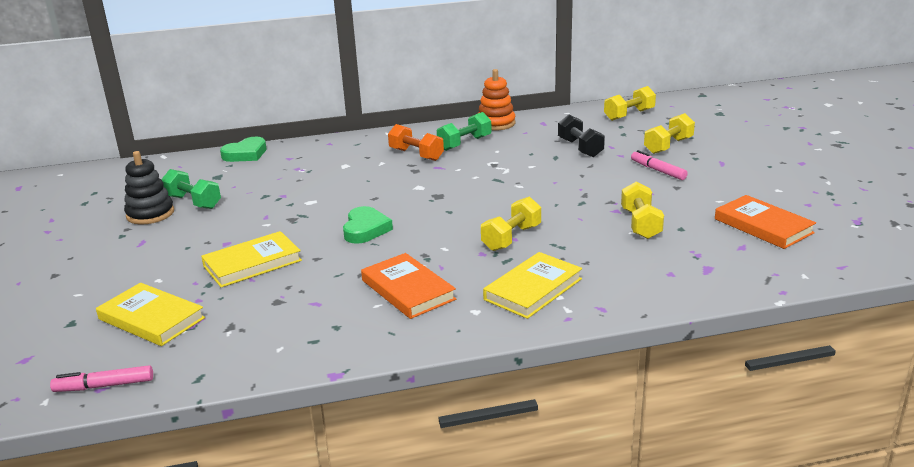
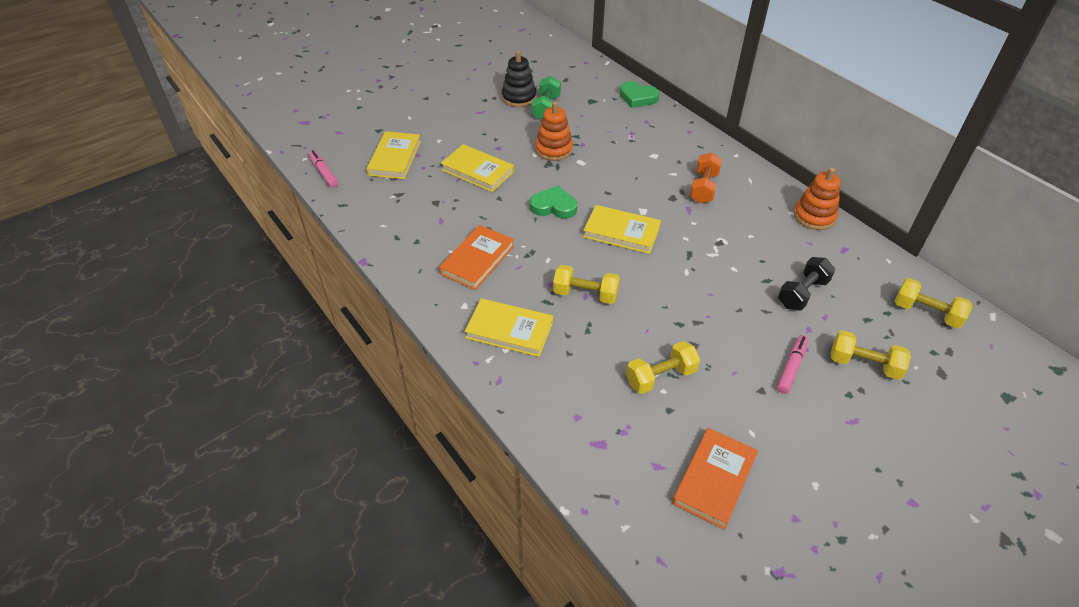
camera: 65 degrees right, 20 degrees up
green heart [343,206,393,244] -> green heart turned 150 degrees counterclockwise [530,185,577,219]
green dumbbell [437,112,492,151] -> none
none -> orange stacking toy [535,101,573,161]
none -> yellow book [583,205,661,254]

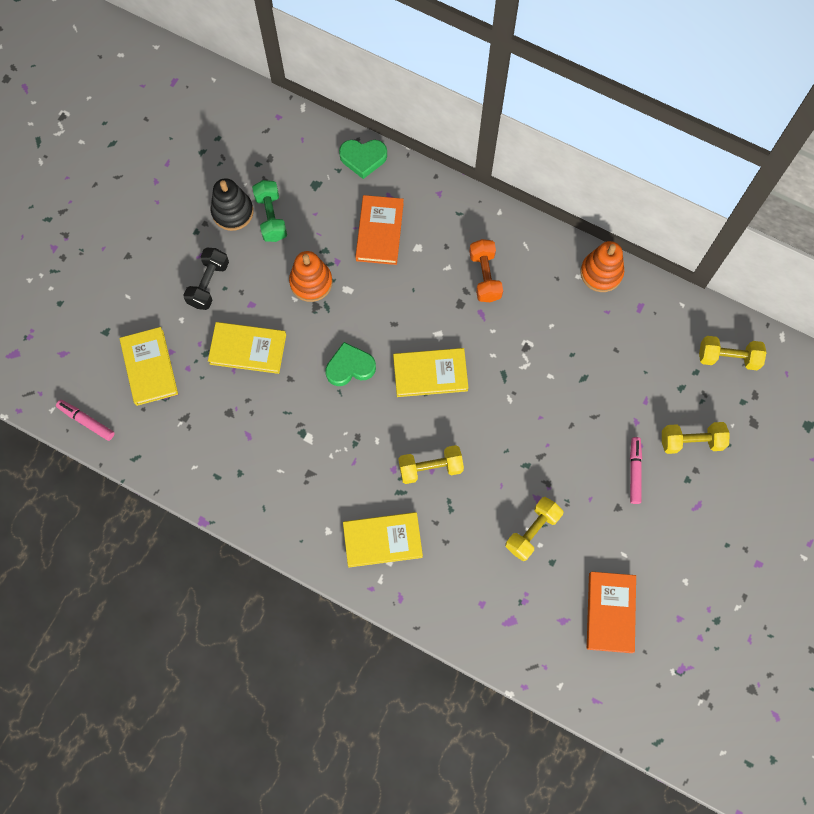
camera: 25 degrees left, 25 degrees up
orange book [439,225,514,290] -> orange book moved to [355,195,404,265]
black dumbbell [778,257,835,311] -> black dumbbell moved to [183,248,229,310]

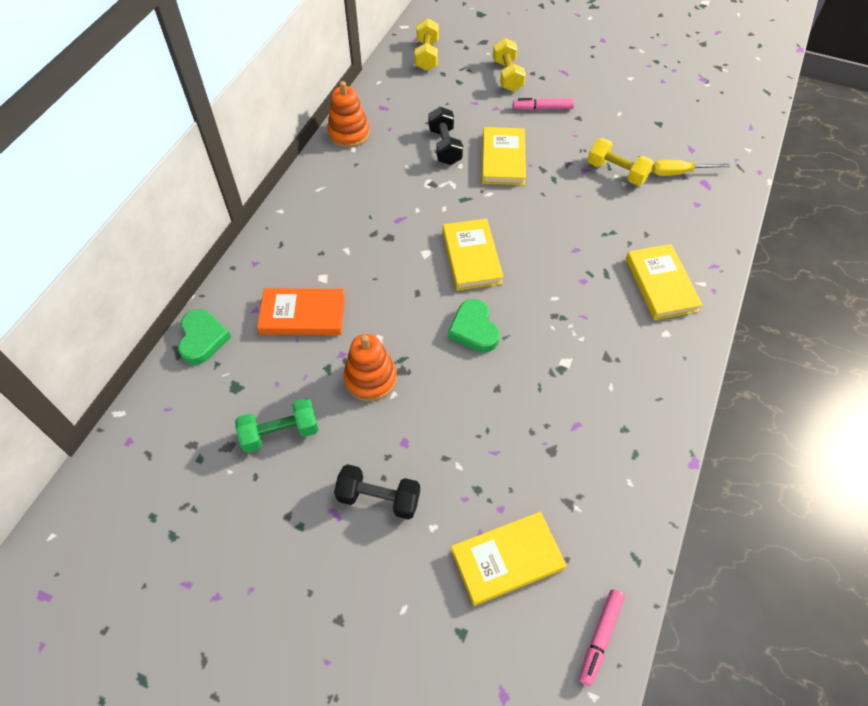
camera: 95 degrees left, 15 degrees down
yellow book [208,322,286,374] -> yellow book moved to [482,127,526,185]
black stacking toy [211,178,253,231] -> none
yellow dumbbell [398,445,464,484] -> none
orange dumbbell [469,239,503,302] -> none
orange book [587,572,636,653] -> none
none -> black dumbbell [428,107,463,165]
none -> yellow screwdriver [652,160,730,176]

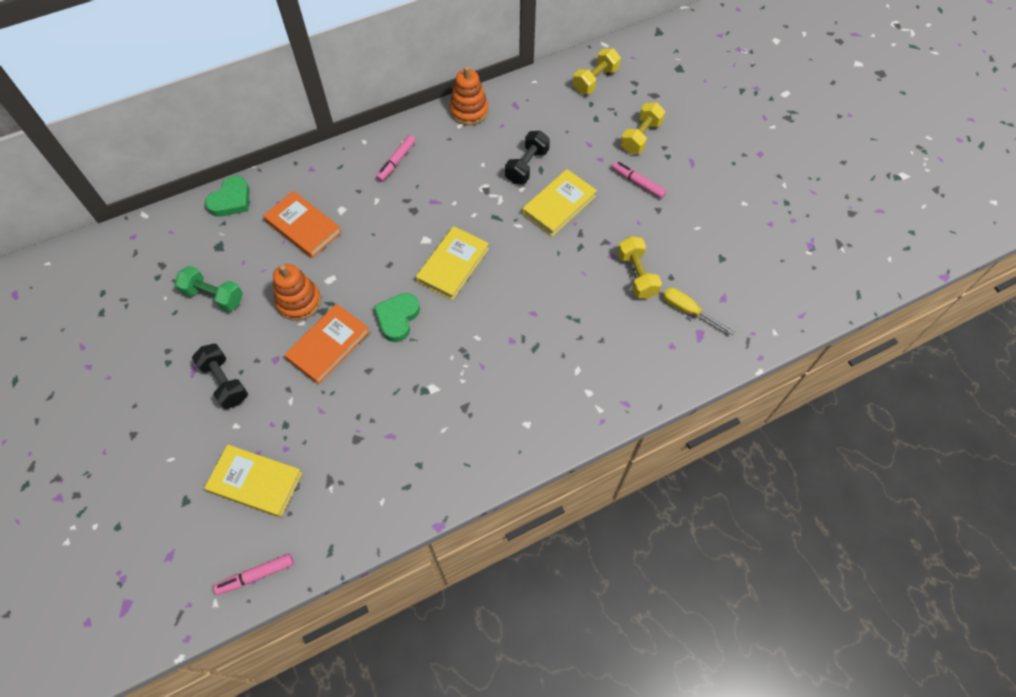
camera: 40 degrees right, 5 degrees up
yellow book [626,244,703,320] -> none
none -> orange book [284,304,370,384]
none -> pink marker [376,135,416,182]

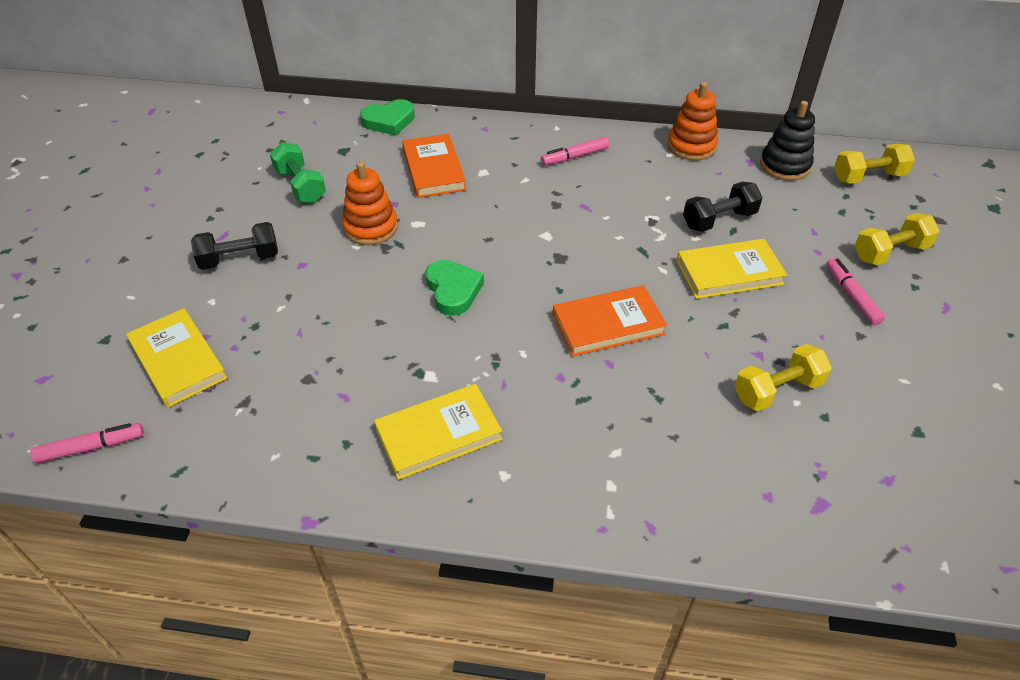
camera: 35 degrees right, 15 degrees down
black dumbbell [192,344,248,409] -> black dumbbell turned 75 degrees clockwise [191,222,278,270]
pink marker [213,553,294,595] -> pink marker turned 150 degrees clockwise [30,423,144,463]
orange book [284,304,370,384] -> orange book moved to [553,285,667,357]
green heart [374,293,420,342] -> green heart turned 105 degrees clockwise [425,260,484,316]
yellow book [416,226,489,300] -> yellow book moved to [374,384,502,480]
yellow dumbbell [617,236,662,299] -> yellow dumbbell turned 45 degrees clockwise [734,344,832,411]
yellow screwdriver [663,288,735,335] -> none
none -> black stacking toy [760,101,815,181]

